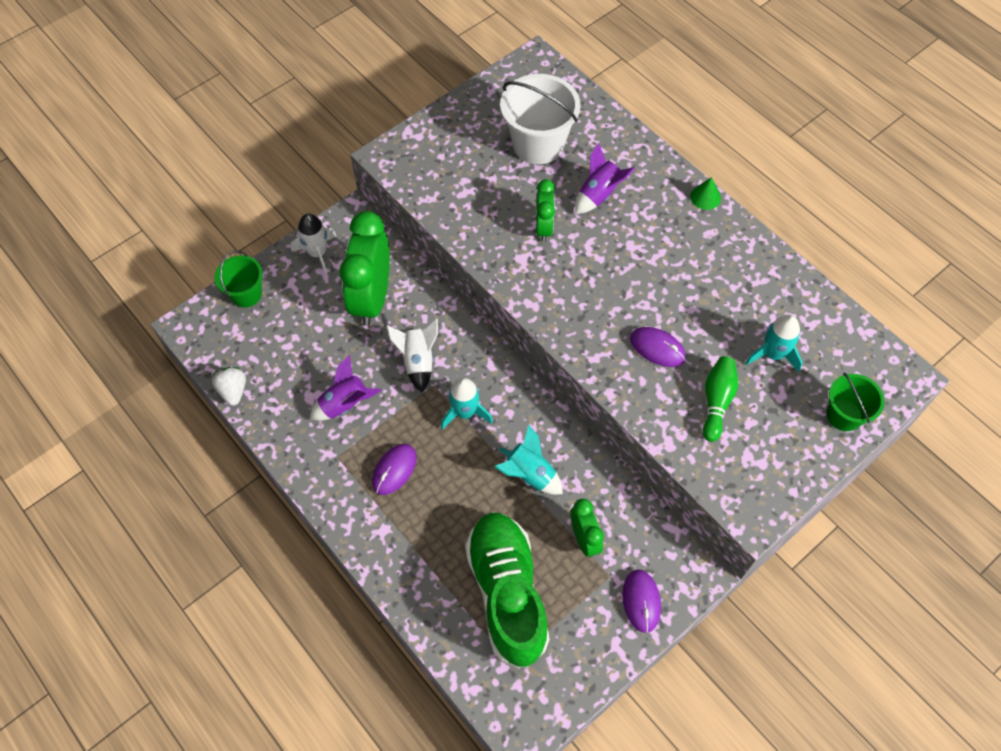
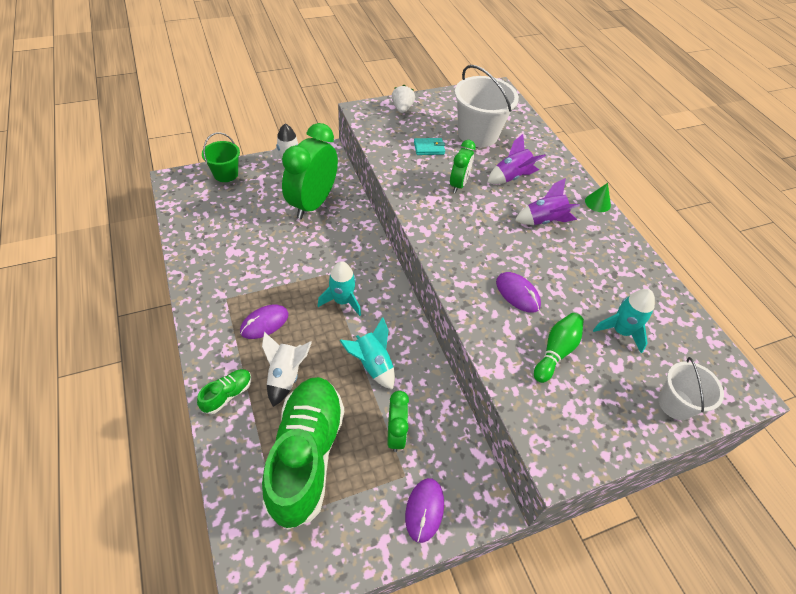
camera: 15 degrees right, 10 degrees down
white strawberry [212,367,246,406] -> white strawberry moved to [392,85,415,113]
purple rocket [310,355,382,421] -> purple rocket moved to [515,178,580,225]
white rocket [386,319,438,392] -> white rocket moved to [262,332,312,407]
green bucket [827,373,885,431] -> white bucket [658,357,724,420]
none -> green shoe [197,369,252,414]
none -> turquoise wallet [414,138,445,155]

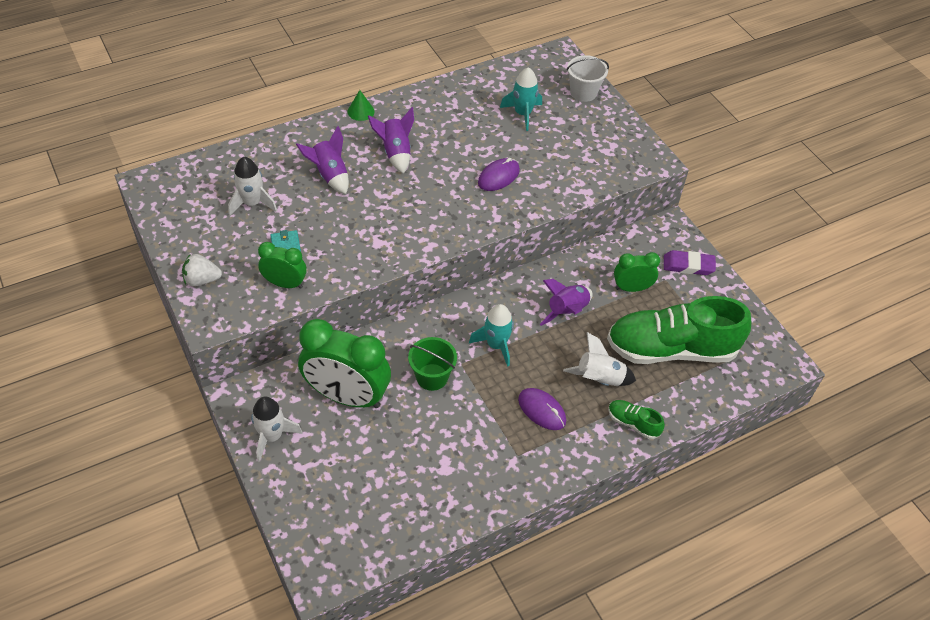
camera: 95 degrees left, 0 degrees up
green bucket [202,132,240,182] -> green bucket moved to [408,337,457,391]
turquoise rocket [339,317,395,390] -> purple rocket [540,279,593,326]
purple mouse [405,478,444,543] -> purple eraser [664,250,716,275]
green clock [450,140,476,193] -> green clock moved to [258,242,307,289]
white bucket [455,65,519,147] -> white rocket [228,157,277,216]
green bowling pin [534,313,584,383] -> none

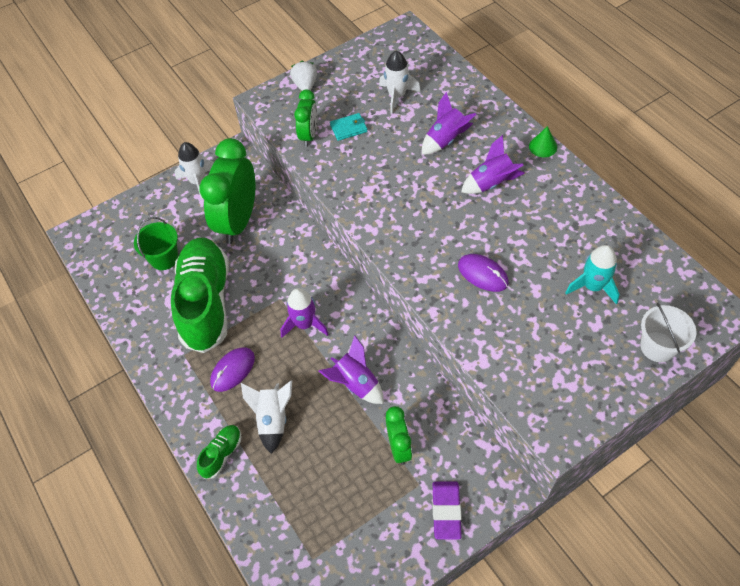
camera: 90 degrees right, 5 degrees up
green bucket [408,337,457,391] -> green bucket moved to [134,217,178,270]
turquoise rocket [469,304,514,367] -> purple rocket [280,288,329,338]
green shoe [607,296,751,364] -> green shoe moved to [171,237,229,353]

